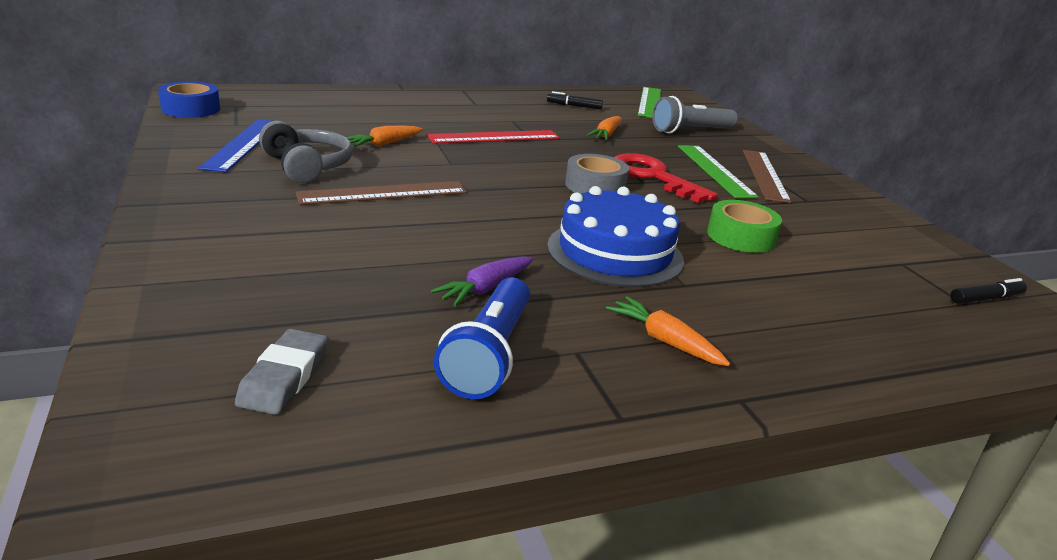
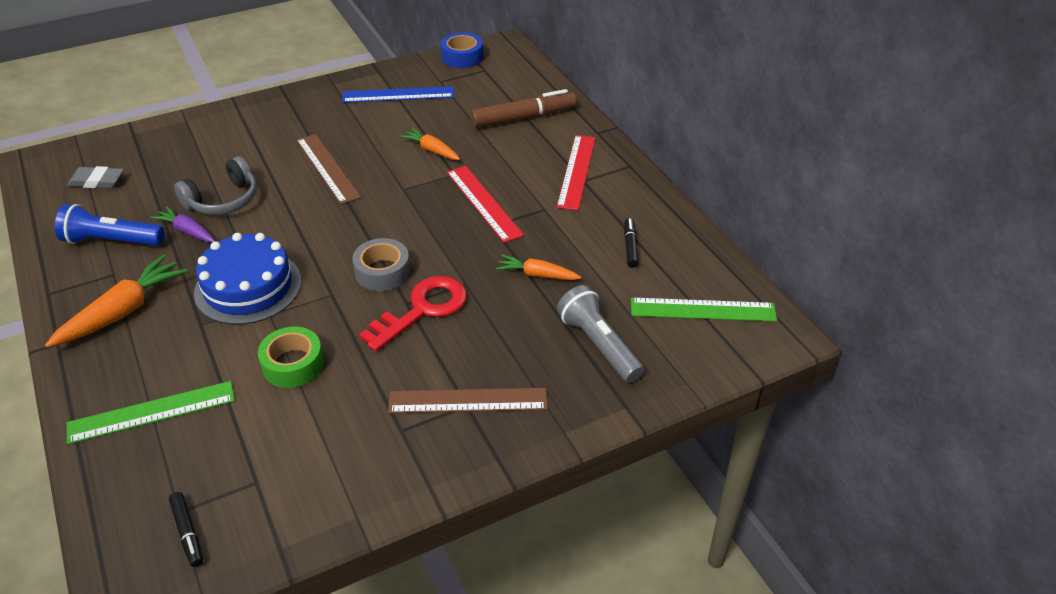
camera: 85 degrees right, 15 degrees up
grey headphones [259,121,353,183] -> grey headphones moved to [174,156,257,215]
orange carrot [606,296,730,366] -> orange carrot [45,254,188,348], size x1.68
green ruler [678,145,758,198] -> green ruler moved to [67,381,235,444]
none -> brown marker [471,89,576,128]
none -> red ruler [557,135,596,211]

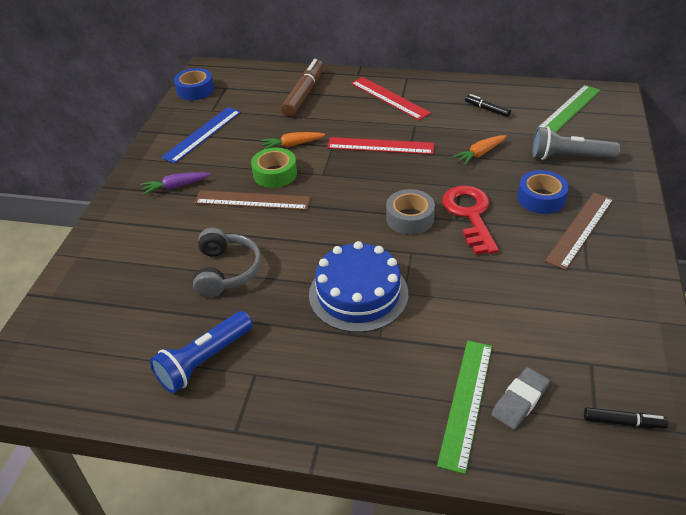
camera: 50 degrees left, 0 degrees up
orange carrot [45,254,188,348] -> none
grey eraser [67,166,124,188] -> grey eraser moved to [492,367,550,429]
purple carrot [150,206,215,242] -> purple carrot moved to [140,172,210,195]
green tape [258,327,324,388] -> green tape moved to [251,148,297,188]
none -> blue tape [517,170,569,214]

